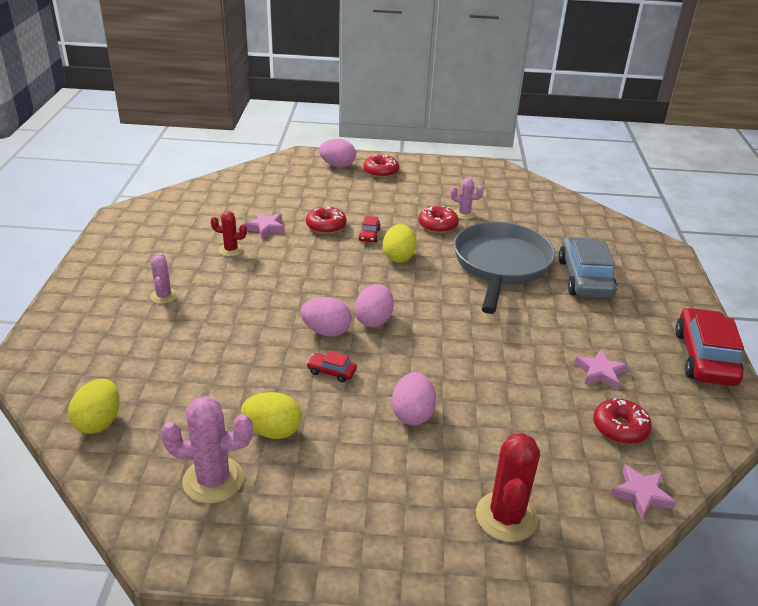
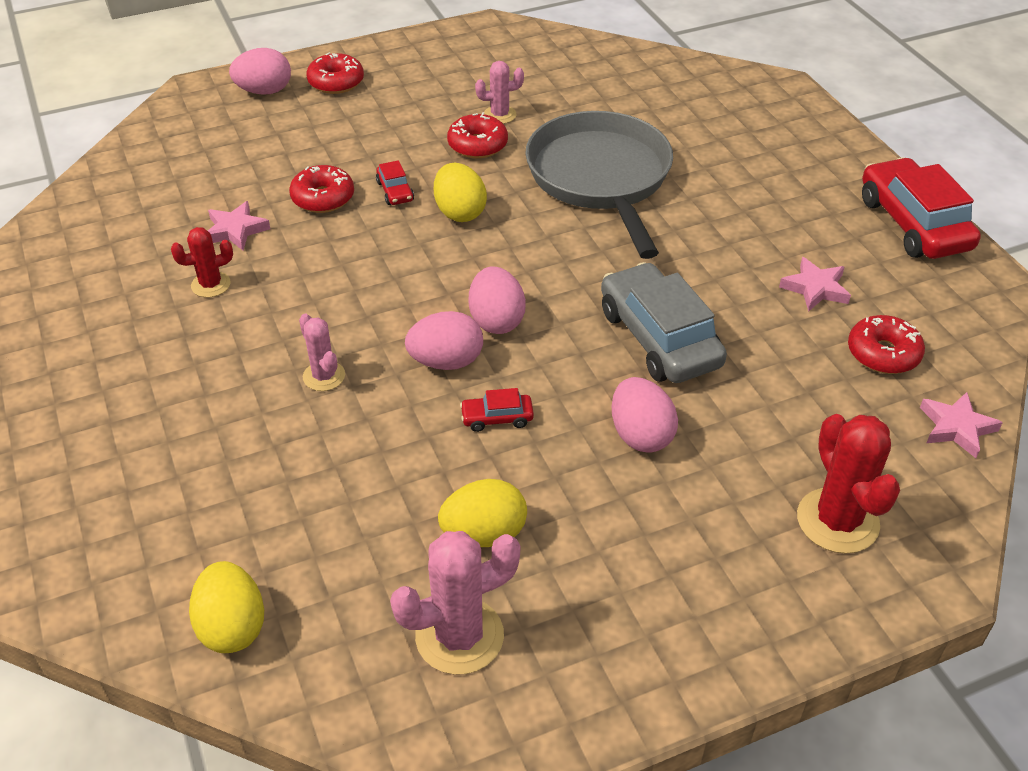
camera: 25 degrees left, 10 degrees up
pink cactus [150,253,178,304] -> pink cactus moved to [299,314,345,391]
grey car [558,237,617,298] -> grey car moved to [601,262,727,383]

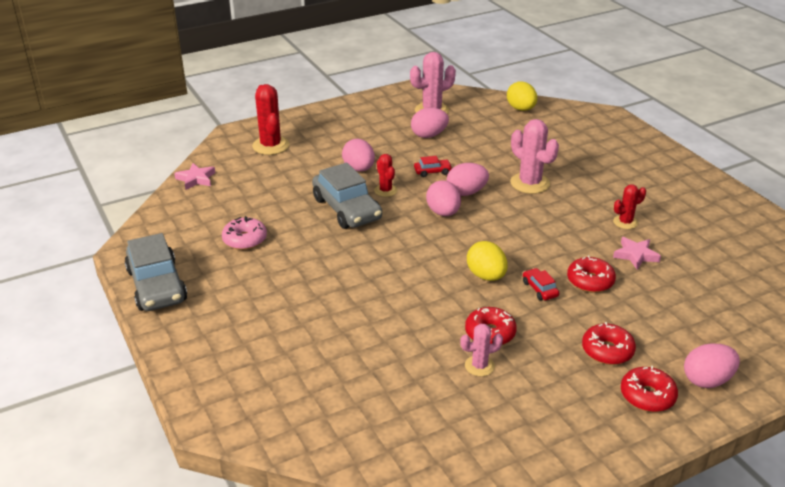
camera: 175 degrees right, 10 degrees down
pink cactus [299,314,345,391] -> pink cactus [510,119,559,194], size x1.72
yellow egg [438,479,527,547] -> pink egg [411,108,449,138]
grey pan [525,111,673,259] -> none
pink star [779,257,851,312] -> pink donut [222,216,267,250]
red donut [848,315,925,374] -> red donut moved to [582,322,636,365]
red car [862,157,981,259] -> grey car [125,233,187,311]
none -> red cactus [374,154,397,197]

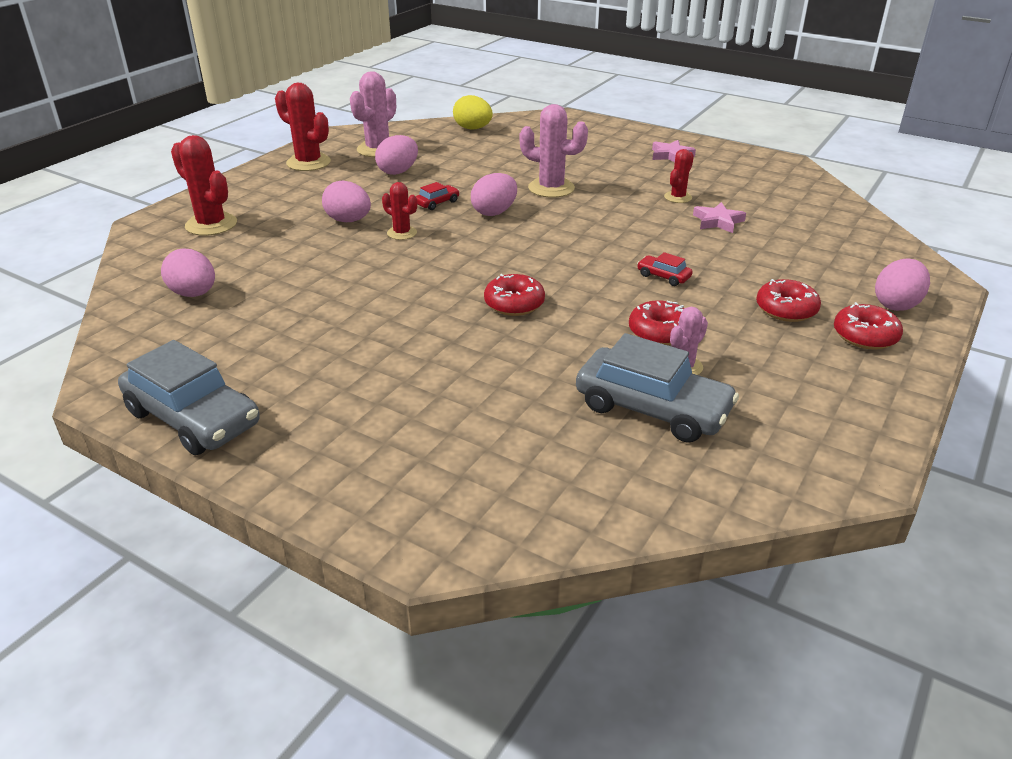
camera: 30 degrees left, 0 degrees up
pink star [174,163,216,190] -> pink star moved to [652,140,696,162]
pink donut [222,216,267,250] -> none
grey car [312,163,382,229] -> grey car moved to [576,333,739,443]
pink egg [426,180,461,216] -> pink egg moved to [161,249,215,297]
yellow egg [467,241,508,281] -> none
red donut [567,255,616,293] -> red donut moved to [484,274,545,316]
none -> red cactus [275,83,331,171]

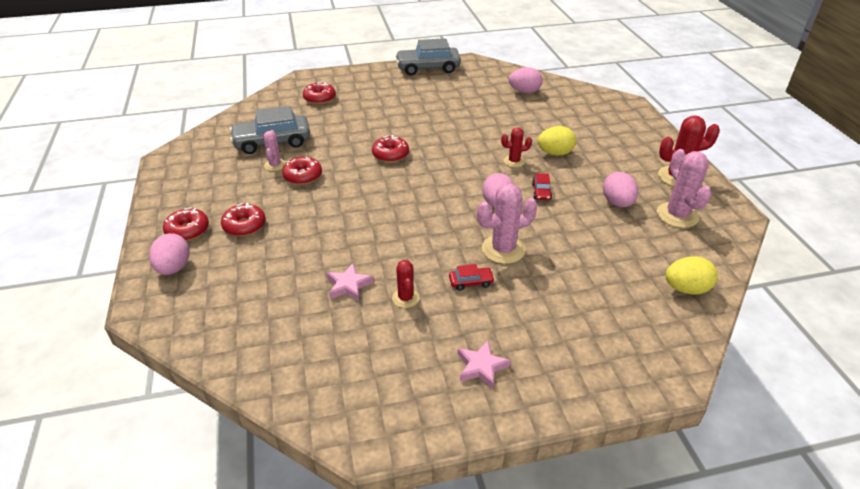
camera: 135 degrees right, 5 degrees up
red cactus [171,135,237,236] -> none
pink egg [322,180,371,222] -> yellow egg [537,126,576,156]
red car [637,252,693,286] -> red car moved to [449,264,495,291]
none -> red donut [303,82,336,104]

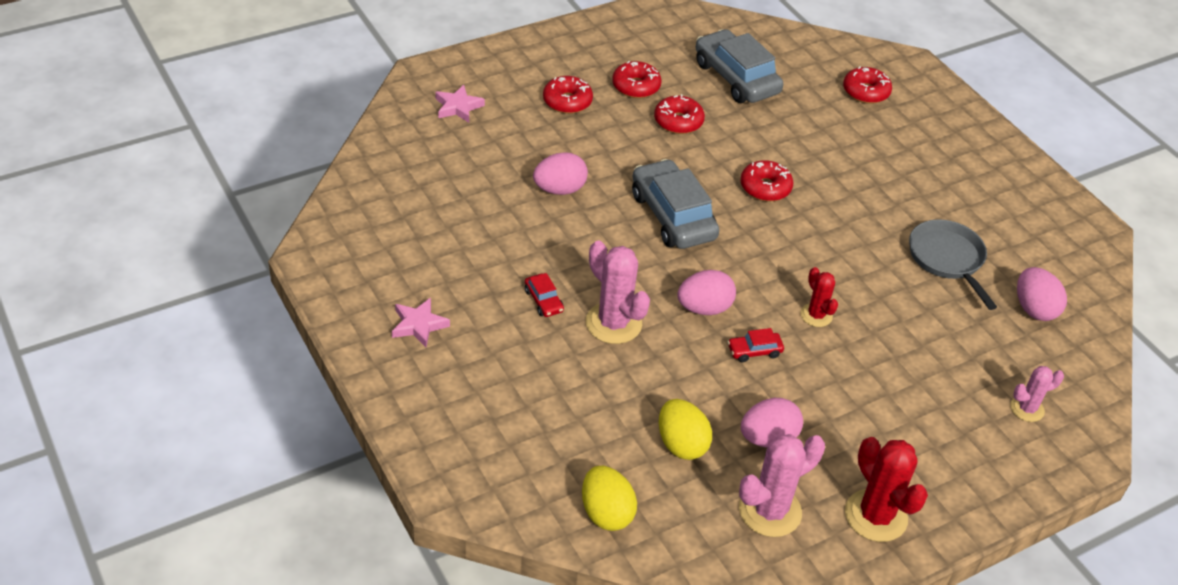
camera: 70 degrees right, 5 degrees up
pink egg [149,233,190,275] -> pink egg moved to [533,152,588,195]
red donut [163,207,209,241] -> red donut moved to [612,61,661,98]
pink cactus [263,130,286,171] -> pink cactus moved to [1010,366,1064,422]
pink star [327,263,374,301] -> pink star moved to [435,85,485,123]
red cactus [392,260,420,308] -> none
grey car [395,38,461,75] -> grey car moved to [632,159,719,249]
yellow egg [537,126,576,156] -> yellow egg moved to [659,399,712,460]
none -> grey pan [909,220,997,310]

